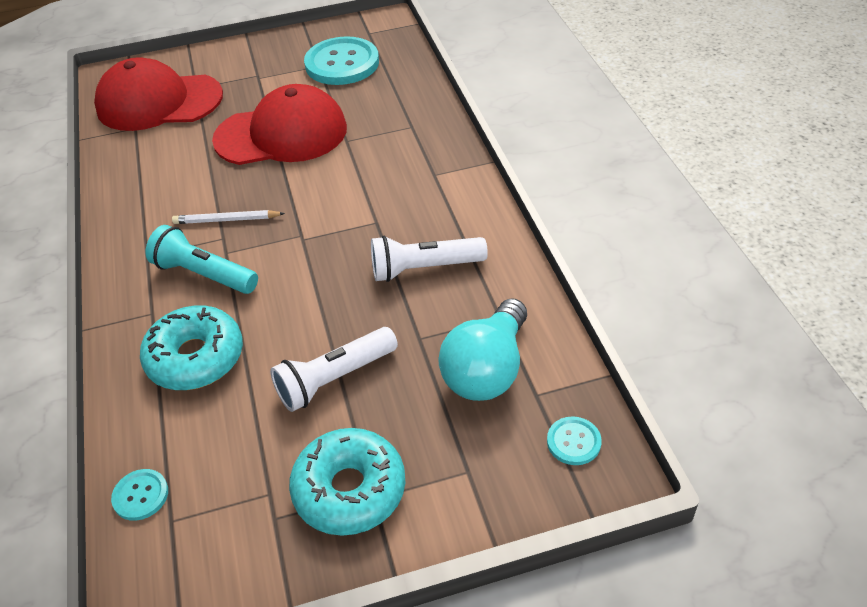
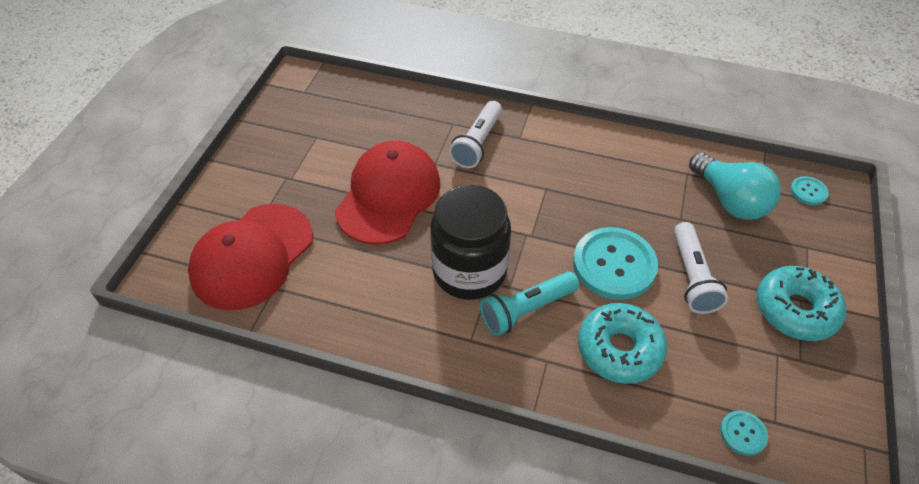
camera: 60 degrees left, 5 degrees up
white pencil [172,210,285,224] -> black jar [430,185,511,300]
turquoise button [304,36,379,85] -> turquoise button moved to [573,227,658,300]
white flashlight [371,236,488,282] -> white flashlight moved to [449,101,502,168]

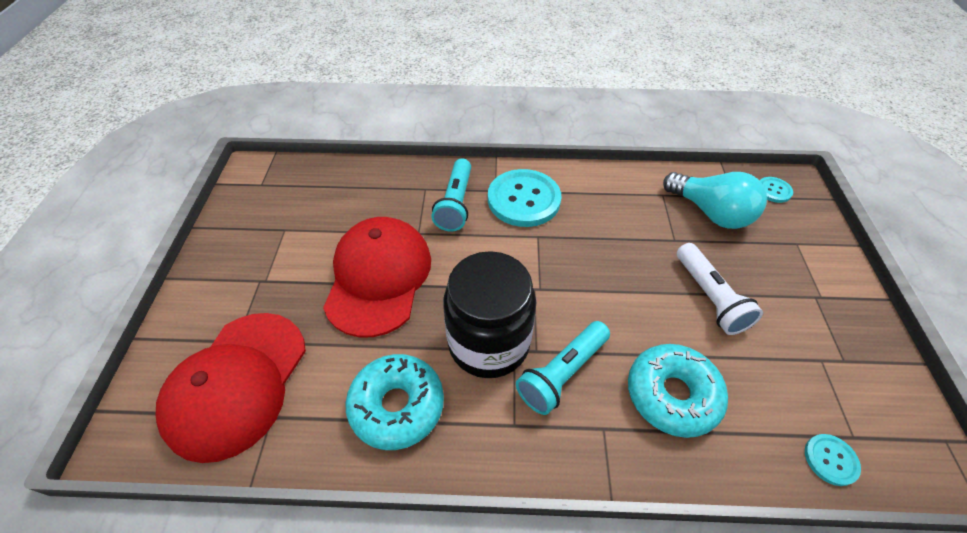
camera: 15 degrees left, 0 degrees up
white flashlight [449,101,502,168] -> turquoise flashlight [431,159,471,232]
turquoise button [573,227,658,300] -> turquoise button moved to [488,169,561,227]
turquoise donut [757,266,846,341] -> turquoise donut moved to [345,354,444,450]

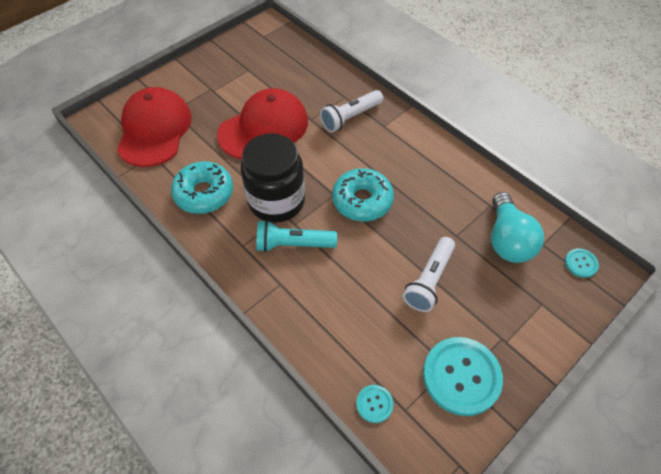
camera: 45 degrees right, 5 degrees up
red cap [156,313,306,463] -> red cap turned 120 degrees clockwise [117,87,192,167]
turquoise flashlight [431,159,471,232] -> white flashlight [320,90,383,133]
turquoise button [488,169,561,227] -> turquoise button moved to [423,337,503,416]
turquoise donut [628,344,728,438] -> turquoise donut moved to [332,168,394,221]

